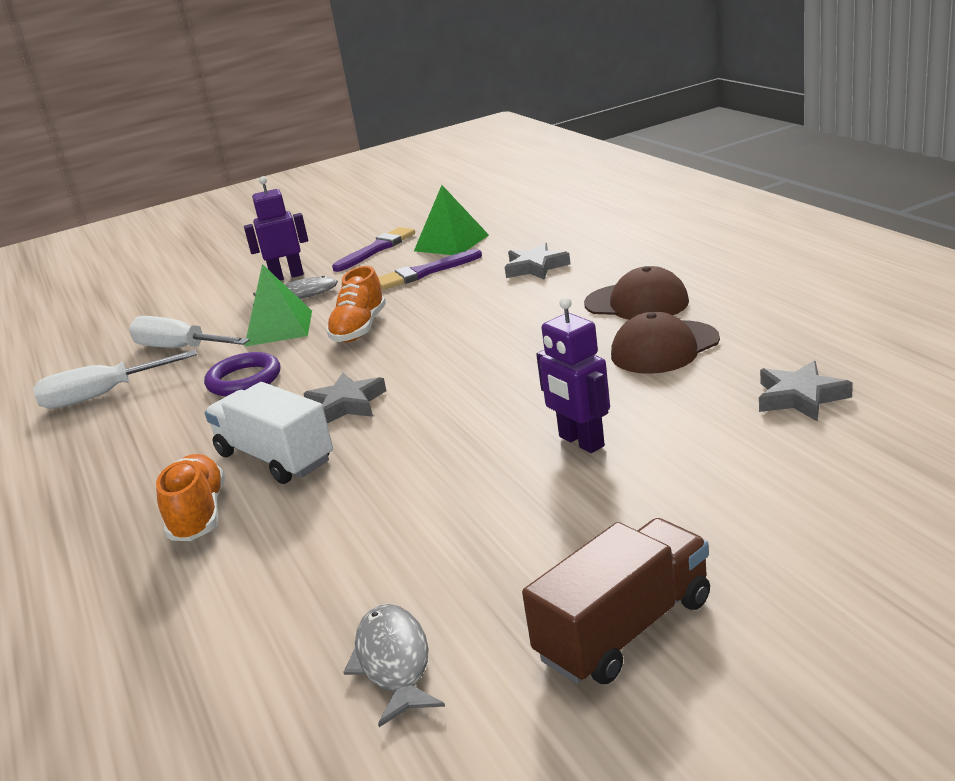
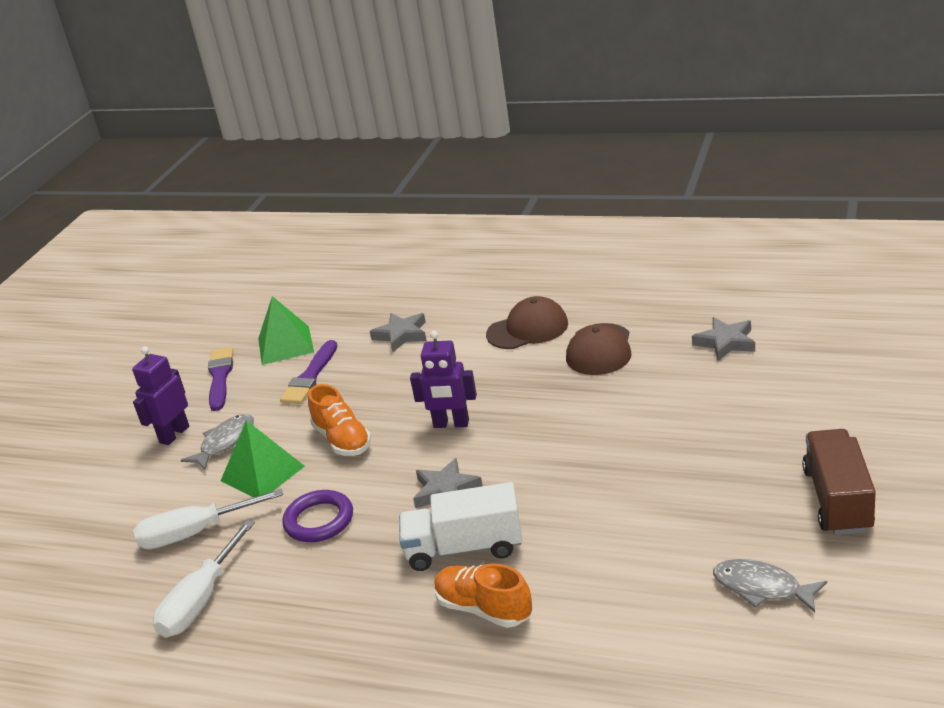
camera: 45 degrees left, 5 degrees up
purple robot [536,297,610,453] -> purple robot moved to [410,331,477,428]

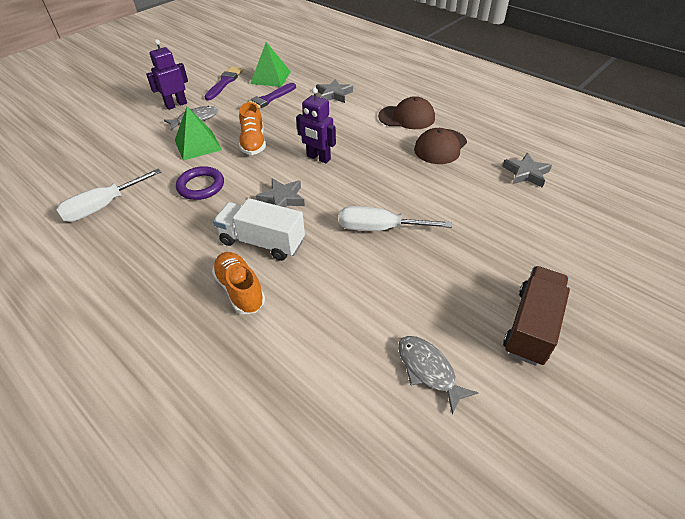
camera: 20 degrees right, 15 degrees up
white screwdriver [133,489,283,549] -> white screwdriver moved to [339,206,452,231]

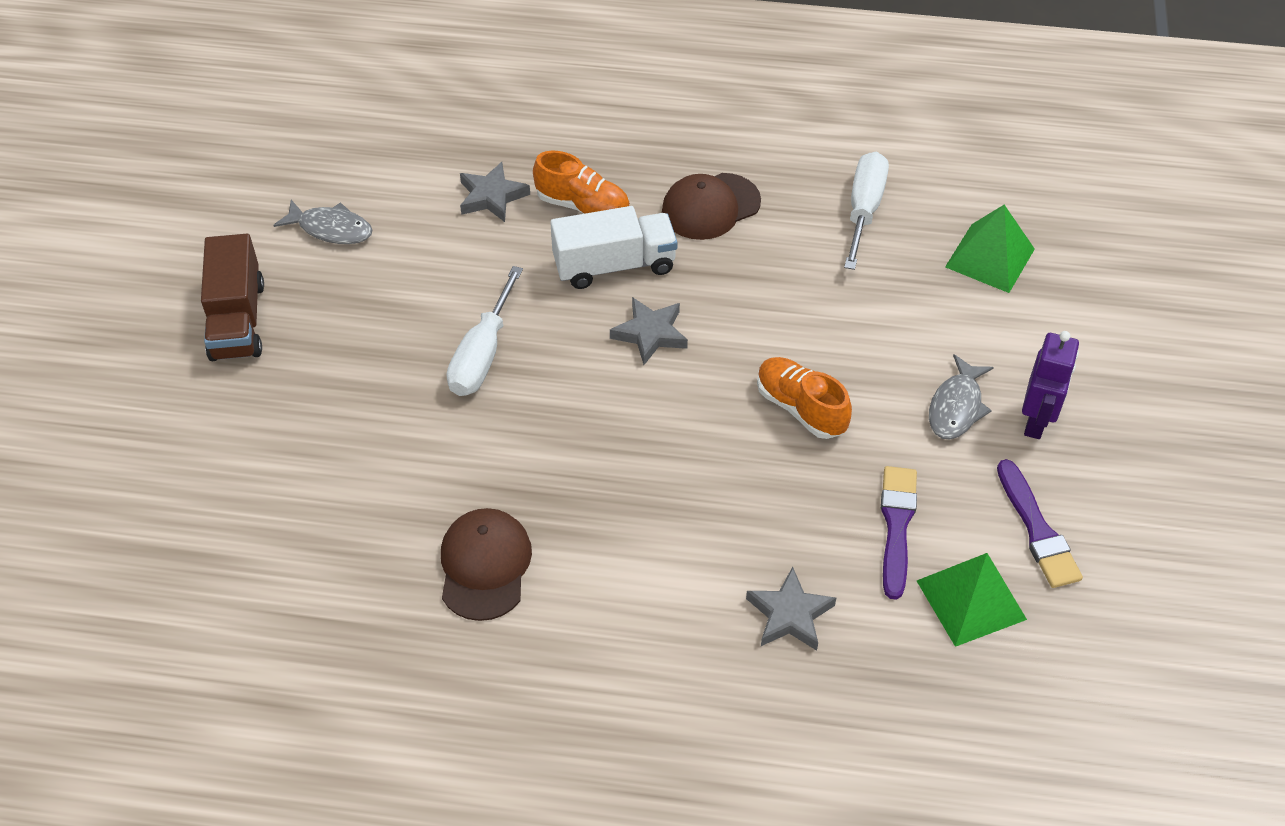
camera: 145 degrees right, 5 degrees up
green pyramid [175,107,222,161] -> green pyramid moved to [945,205,1035,293]
purple ring [176,166,224,200] -> none
purple robot [296,88,336,164] -> none
white screwdriver [339,206,452,231] -> white screwdriver turned 135 degrees clockwise [447,266,523,396]
brown cap [378,96,435,129] -> brown cap moved to [662,173,761,240]
grey star [502,153,552,188] -> grey star moved to [460,162,530,222]

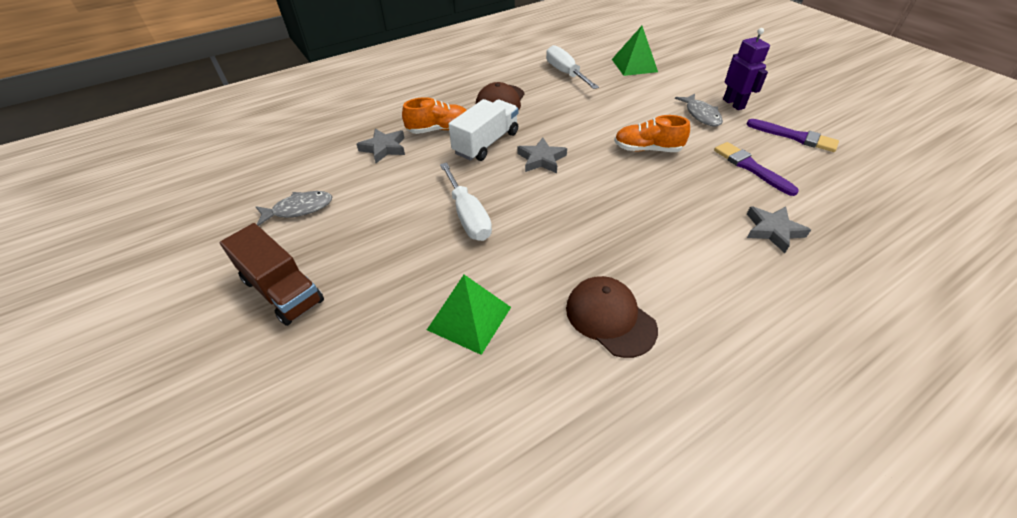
camera: 40 degrees left, 5 degrees down
green pyramid [917,553,1027,647] -> green pyramid moved to [427,275,511,355]

